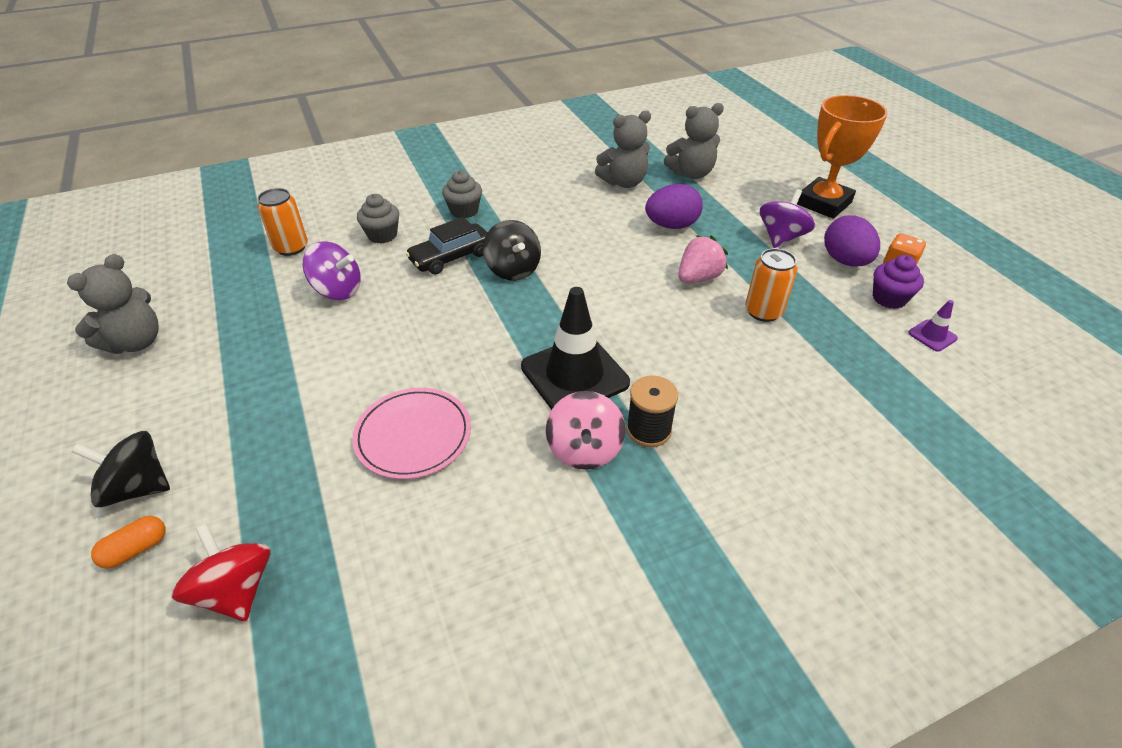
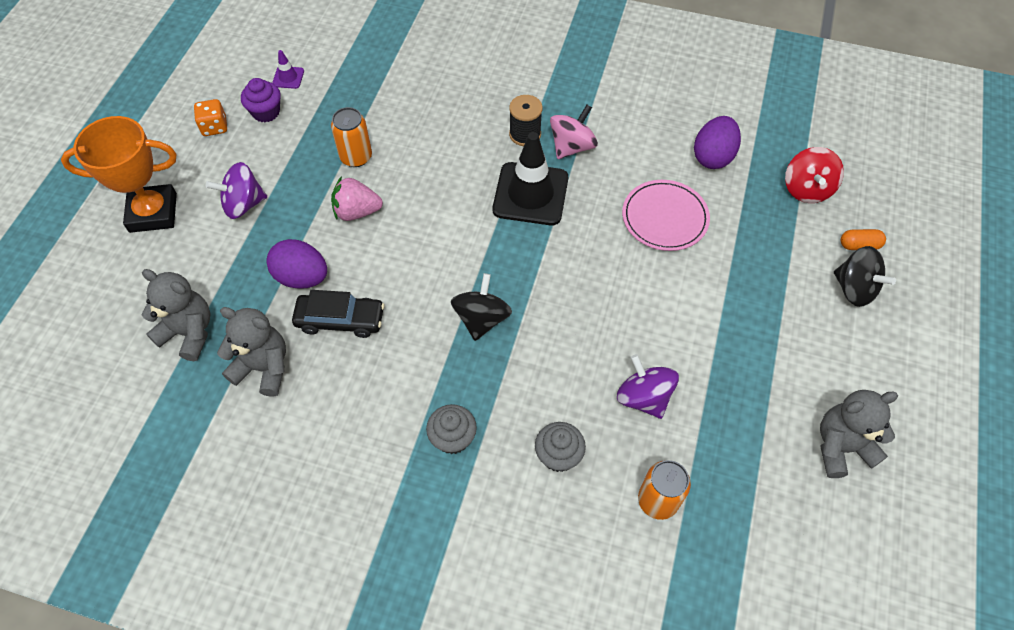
camera: 140 degrees left, 15 degrees up
black car [406,217,488,274] -> black car moved to [292,290,384,338]
purple egg [824,215,880,267] -> purple egg moved to [694,116,741,169]

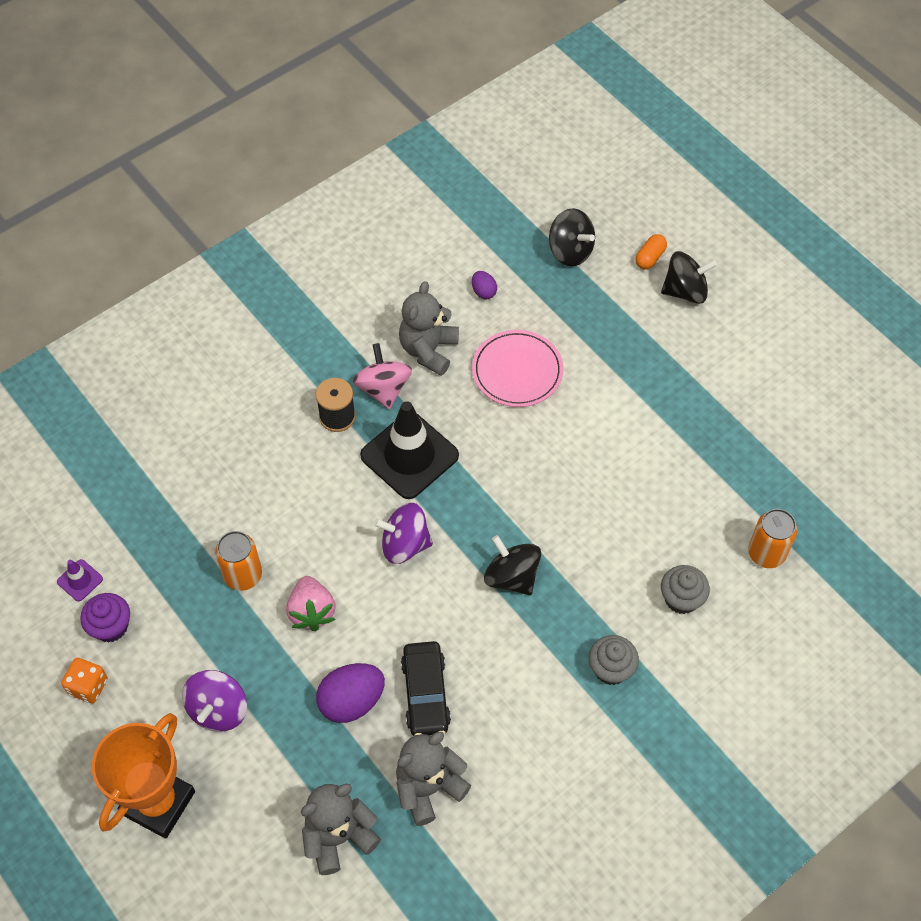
camera: 55 degrees left, 0 degrees up
black car [292,290,384,338] -> black car turned 135 degrees clockwise [401,641,451,736]
pink strawberry [331,176,383,221] -> pink strawberry turned 45 degrees counterclockwise [286,576,336,631]
purple spinning top [617,354,679,419] -> purple spinning top moved to [374,503,433,564]
purple egg [694,116,741,169] -> purple egg [472,271,497,299], size x0.51
red spinning top [785,147,844,203] -> black spinning top [549,208,595,267]
grey teddy bear [820,390,898,478] -> grey teddy bear moved to [399,281,459,376]

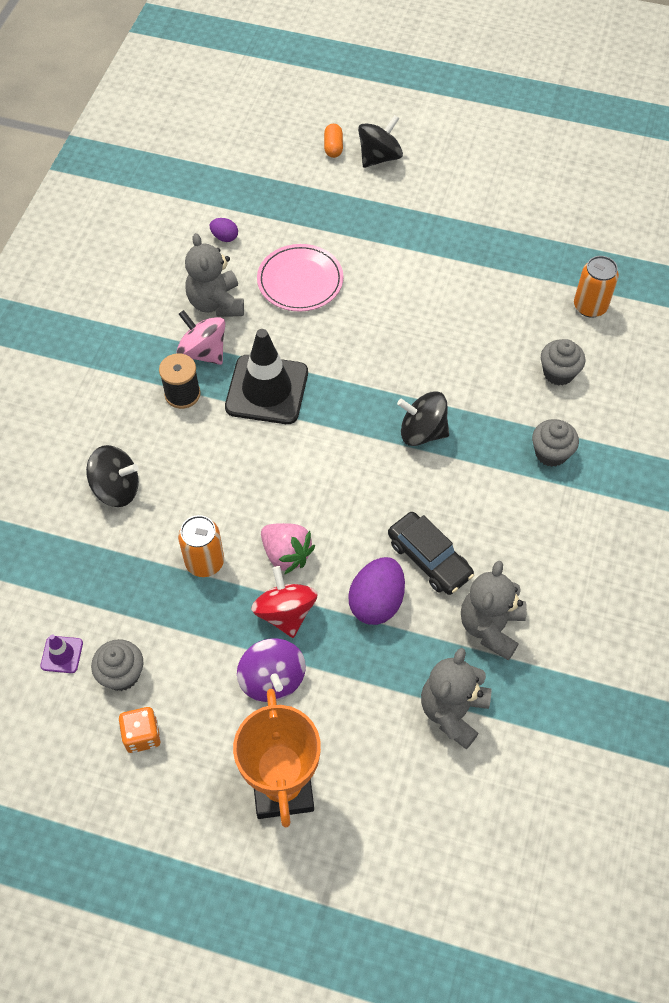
camera: 35 degrees left, 0 degrees up
purple cupcake [80,593,130,642] -> grey cupcake [91,639,144,691]
purple spinning top [374,503,433,564] -> none
black spinning top [549,208,595,267] -> black spinning top moved to [86,445,139,507]
none -> red spinning top [251,566,318,638]

